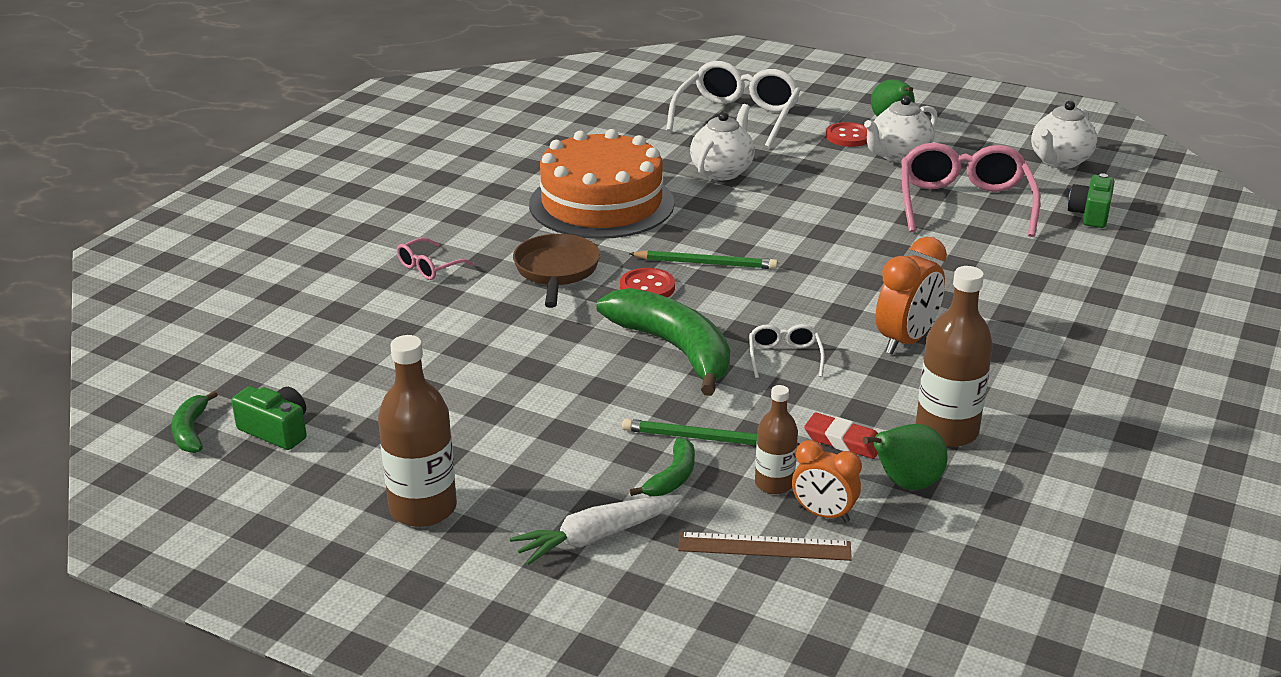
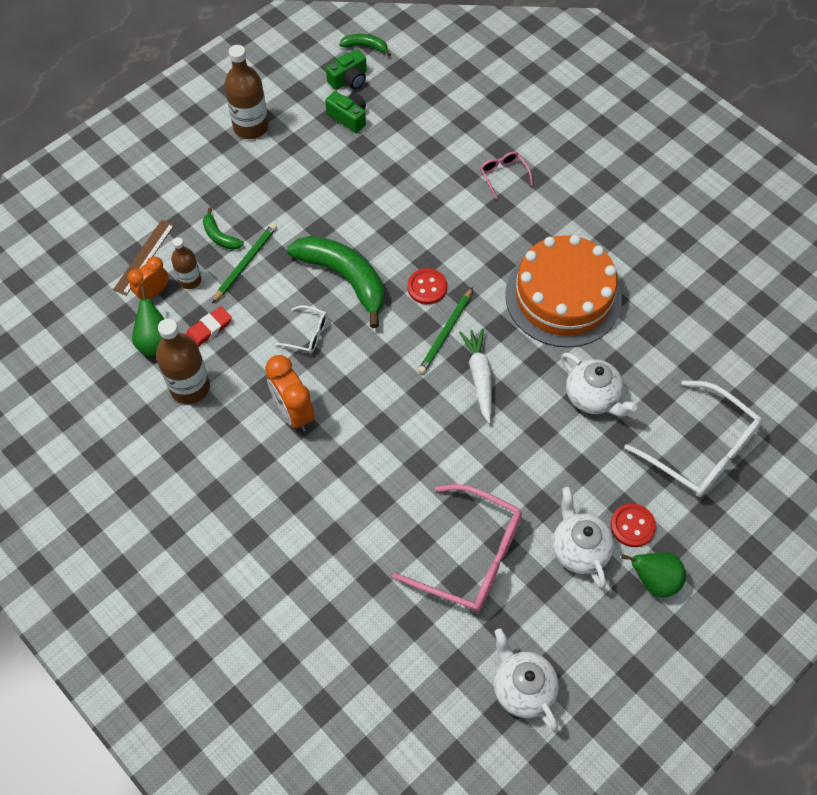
camera: 110 degrees right, 30 degrees up
white carrot [510,495,682,565] -> white carrot moved to [459,328,492,424]
brown pan [513,234,600,308] -> none
green banana [597,288,730,396] -> green banana turned 120 degrees counterclockwise [287,236,384,328]
green camera [1068,173,1115,228] -> green camera moved to [325,91,366,133]

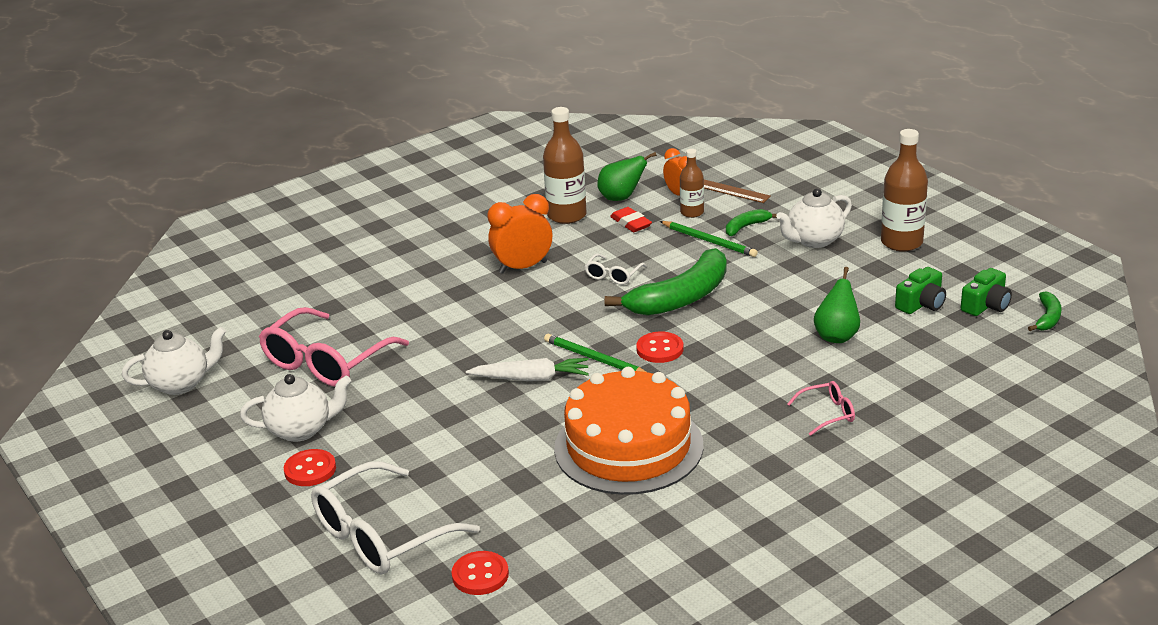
camera: 100 degrees right, 30 degrees down
green camera [326,49,367,90] -> green camera turned 105 degrees counterclockwise [961,268,1012,316]
white teapot [561,352,637,417] -> white teapot moved to [776,188,852,248]
green pear [621,552,686,597] -> green pear moved to [814,267,860,343]
none -> red button [452,551,509,595]

